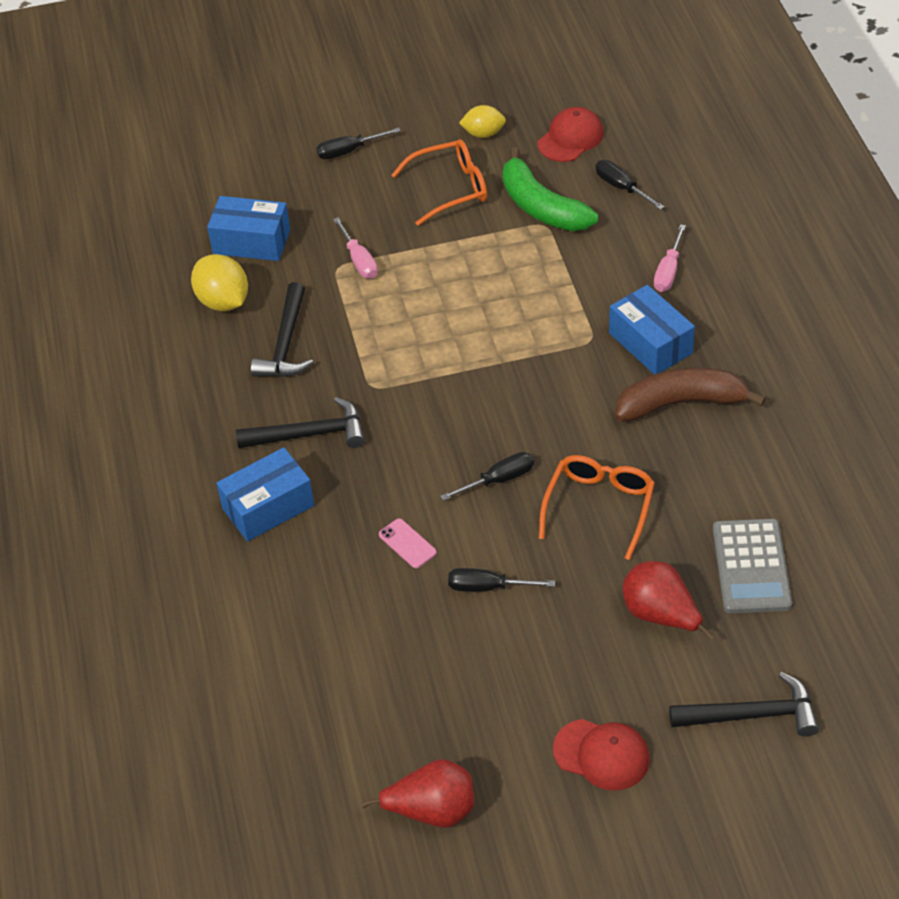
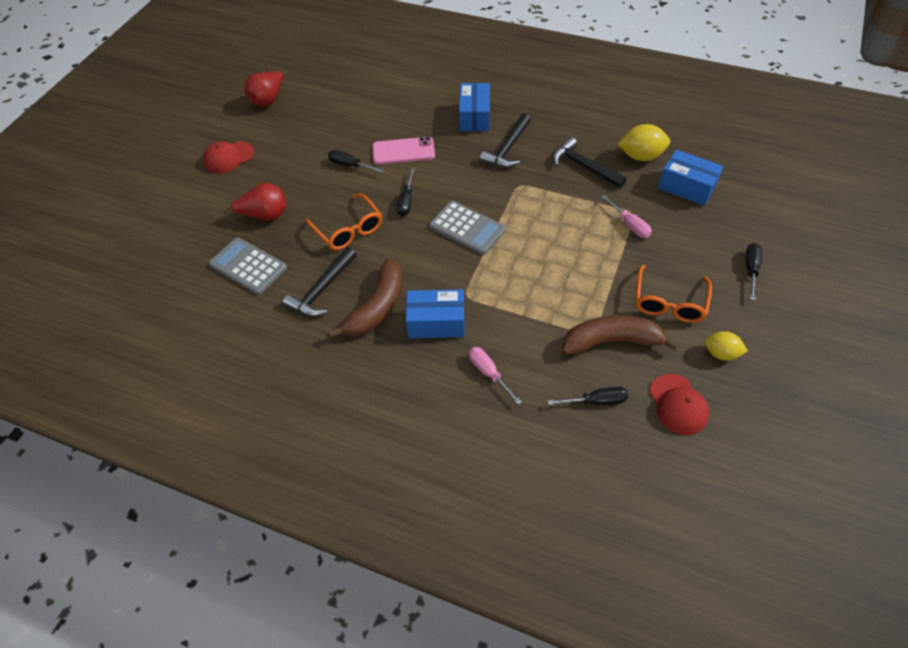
camera: 125 degrees right, 5 degrees up
blue box [207,196,290,261] -> blue box turned 75 degrees clockwise [658,150,723,206]
pink screwdriver [333,217,378,279] -> pink screwdriver turned 135 degrees counterclockwise [601,195,652,238]
pink phone [379,518,437,568] -> pink phone [372,137,435,165], size x1.77
black screwdriver [448,568,555,592] -> black screwdriver turned 105 degrees counterclockwise [328,150,384,173]
yellow lemon [459,105,506,138] -> yellow lemon turned 75 degrees clockwise [704,331,748,360]
green banana [503,147,598,231] -> brown banana [562,315,679,355]
black hammer [669,672,819,737] -> black hammer moved to [283,247,357,317]
none -> grey calculator [429,201,506,255]

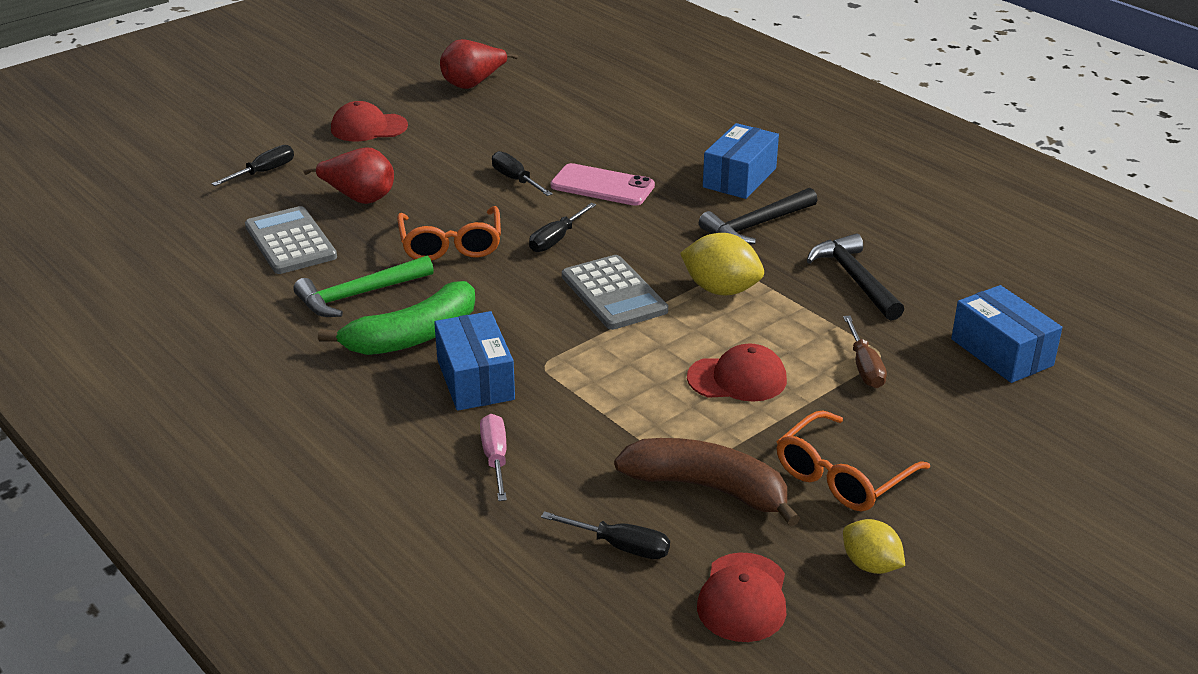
camera: 25 degrees right, 20 degrees down
black hammer [283,247,357,317] -> green hammer [293,256,434,317]
brown banana [328,258,403,338] -> green banana [318,281,475,355]
blue box [406,289,465,338] -> blue box turned 45 degrees clockwise [434,311,515,411]
pink screwdriver [601,195,652,238] -> brown screwdriver [843,316,887,388]
yellow lemon [618,124,670,161] -> yellow lemon moved to [680,233,764,295]
black screwdriver [746,243,762,300] -> black screwdriver moved to [211,145,294,186]
none -> red cap [687,343,787,401]

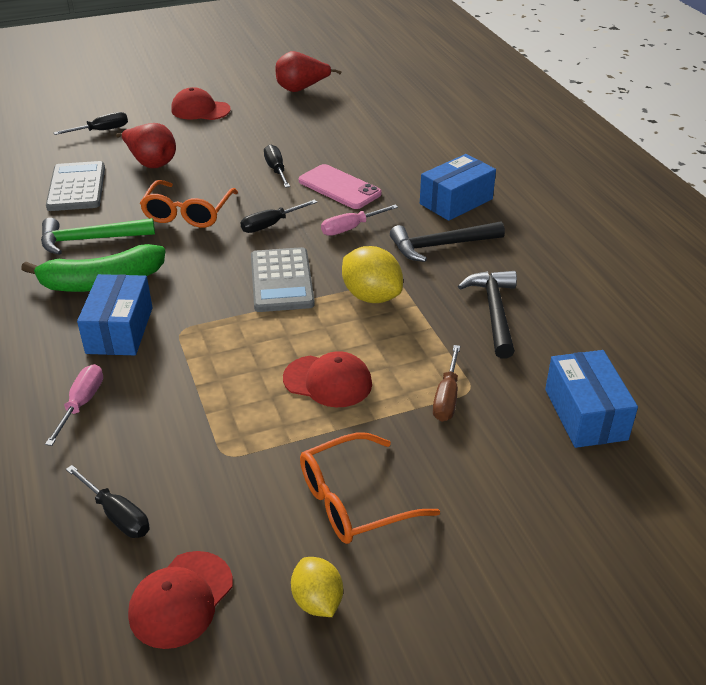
camera: 20 degrees right, 5 degrees up
brown banana [614,438,800,527] -> none
none -> pink screwdriver [321,205,398,236]

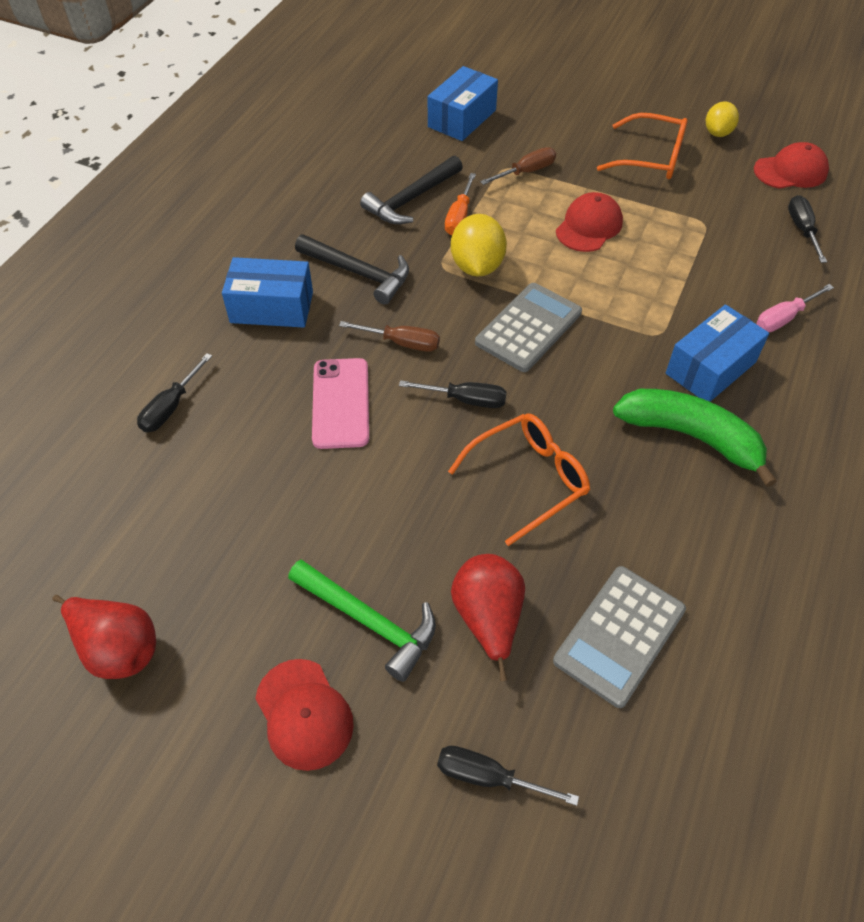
camera: 135 degrees left, 15 degrees up
green hammer [41,218,155,255] -> green hammer moved to [288,559,436,682]
black screwdriver [264,144,290,188] -> black screwdriver moved to [137,353,212,432]
red cap [283,351,372,407] -> red cap turned 60 degrees clockwise [556,192,623,252]
pink screwdriver [321,205,398,236] -> brown screwdriver [339,321,440,352]
none -> orange screwdriver [445,173,476,235]

